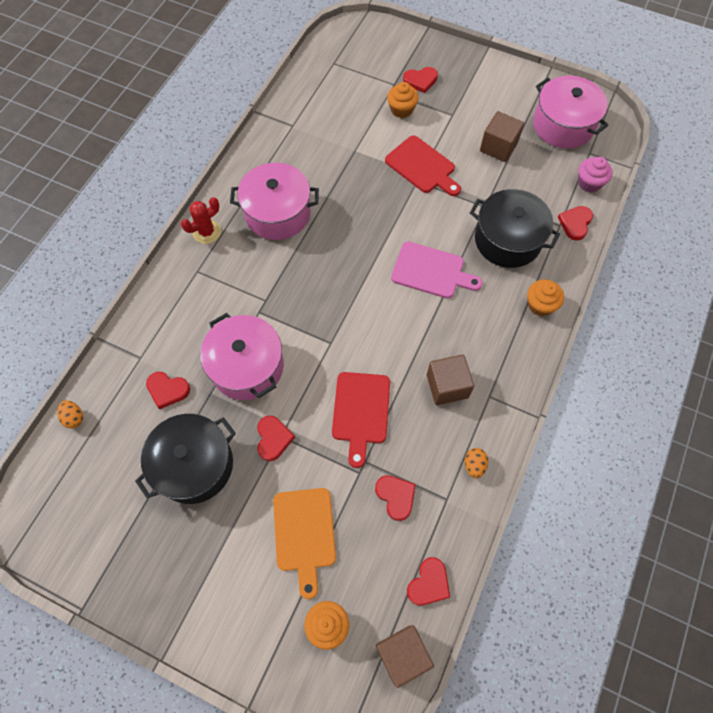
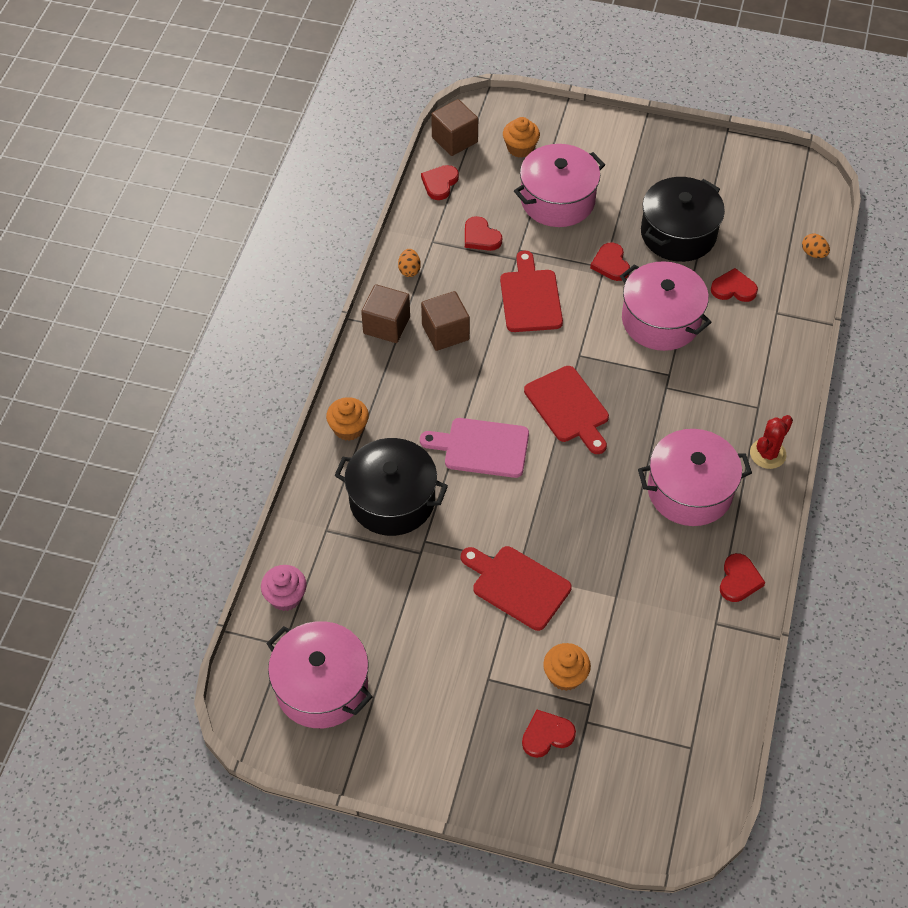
camera: 170 degrees right, 10 degrees down
orange cutting board [273,488,336,599] -> pink pot [514,144,605,227]
brown cube [480,111,524,162] -> brown cube moved to [361,284,410,343]
red heart [558,206,593,241] -> red heart moved to [720,553,765,602]
none -> red cutting board [524,366,609,454]

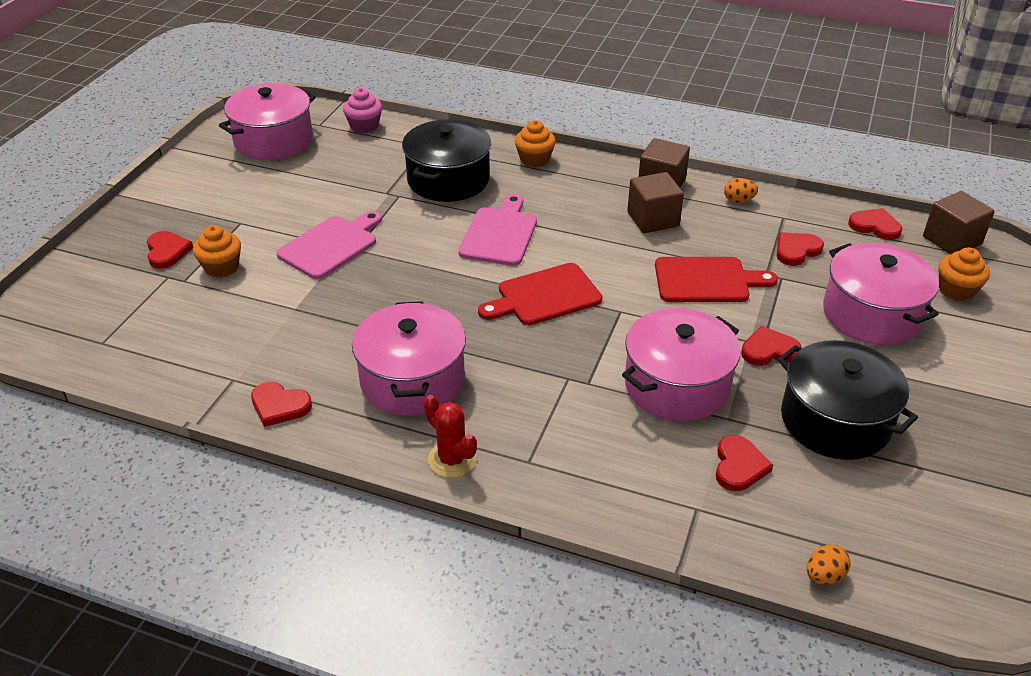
camera: 95 degrees right, 15 degrees down
red cutting board [461,546,572,631] -> pink cutting board [276,211,382,279]

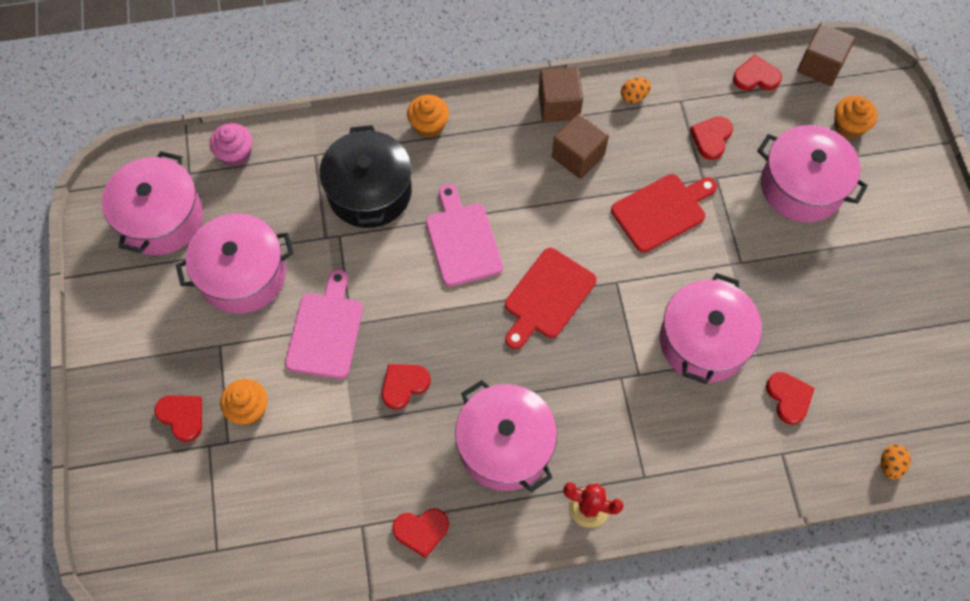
camera: 30 degrees left, 25 degrees up
red heart [741,326,802,366] -> red heart moved to [382,364,431,410]
black pot [778,340,918,460] -> none
none -> pink pot [176,213,294,314]

